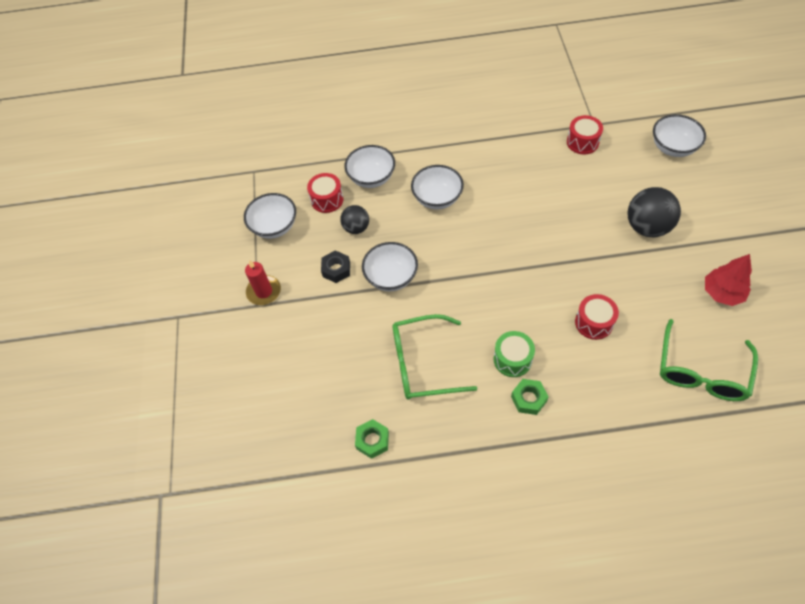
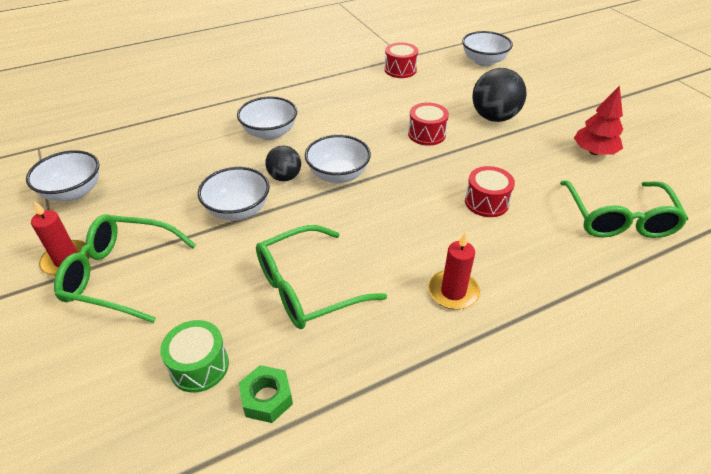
camera: 25 degrees left, 15 degrees down
red drum [307,173,343,213] -> red drum moved to [408,103,449,146]
black nut [321,250,350,283] -> none
black ball [340,205,369,234] -> black ball moved to [265,145,301,181]
white bowl [344,145,395,188] -> white bowl moved to [305,135,371,183]
green drum [494,331,535,377] -> green drum moved to [160,320,229,393]
green nut [511,379,549,415] -> red candle [428,232,480,310]
none -> green glasses [54,214,196,323]

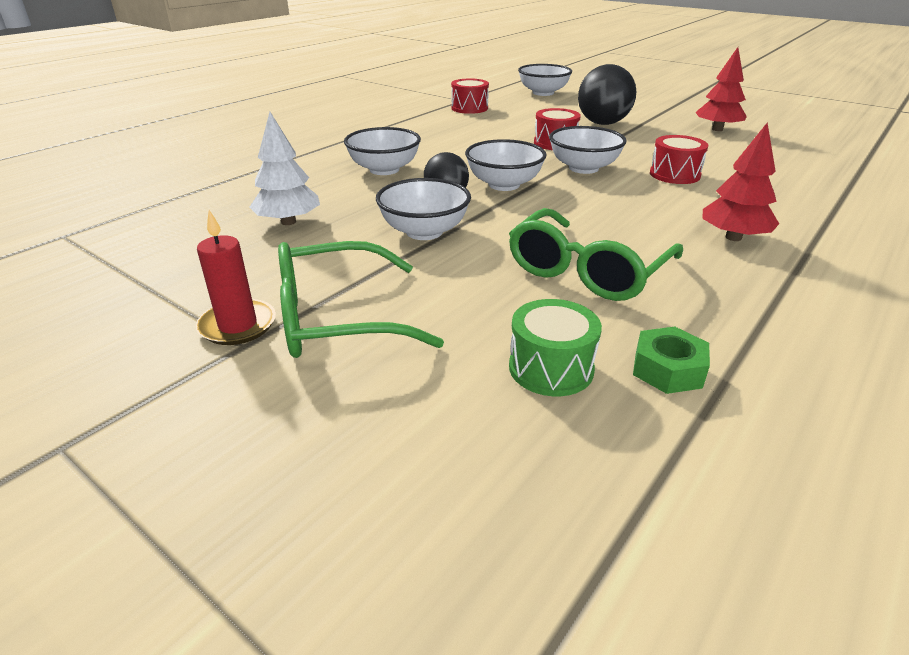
camera: 25 degrees left, 10 degrees down
white bowl [26,150,99,202] -> white bowl moved to [549,126,627,174]
red candle [428,232,480,310] -> red tree [703,123,779,241]
green glasses [560,181,688,238] -> none
none -> white tree [249,112,320,225]

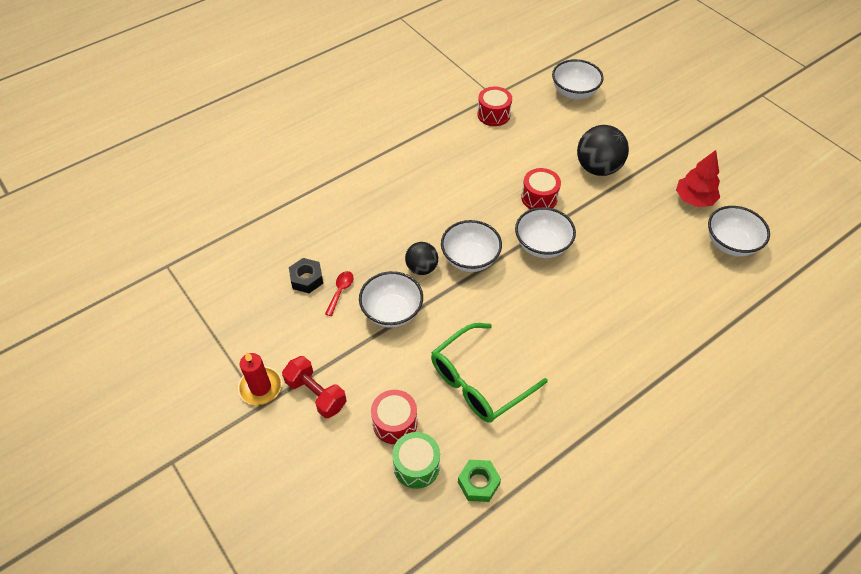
camera: 15 degrees right, 20 degrees up
white tree [249,112,320,225] -> black nut [289,258,323,293]
green glasses [278,241,444,358] -> red dumbbell [282,356,347,418]
white bowl [344,127,421,175] -> white bowl moved to [708,206,770,256]
red drum [650,135,708,184] -> red drum moved to [371,390,417,444]
red tree [703,123,779,241] -> none
none -> red spoon [325,271,354,316]

